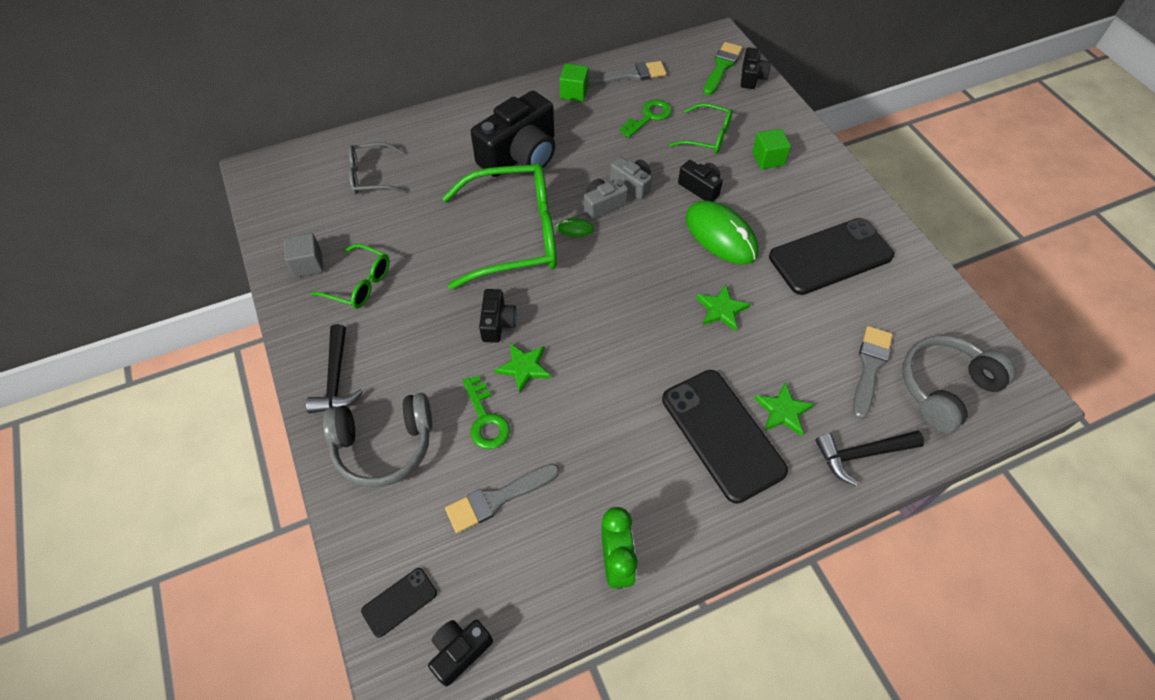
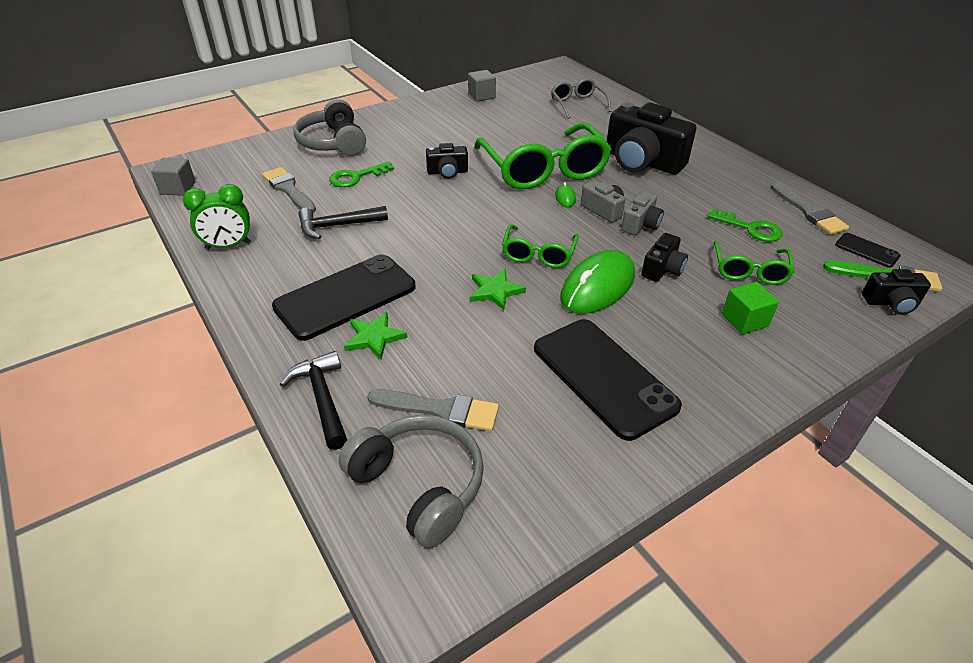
camera: 80 degrees right, 15 degrees down
black hammer [306,324,363,413] -> black hammer moved to [298,206,388,239]
green glasses [310,244,390,309] -> green glasses moved to [502,224,579,268]
black phone [361,568,437,638] -> black phone moved to [835,233,901,268]
black camera [428,620,493,687] -> grey cube [151,158,195,196]
green star [494,343,551,393] -> none
green cube [560,64,589,102] -> none

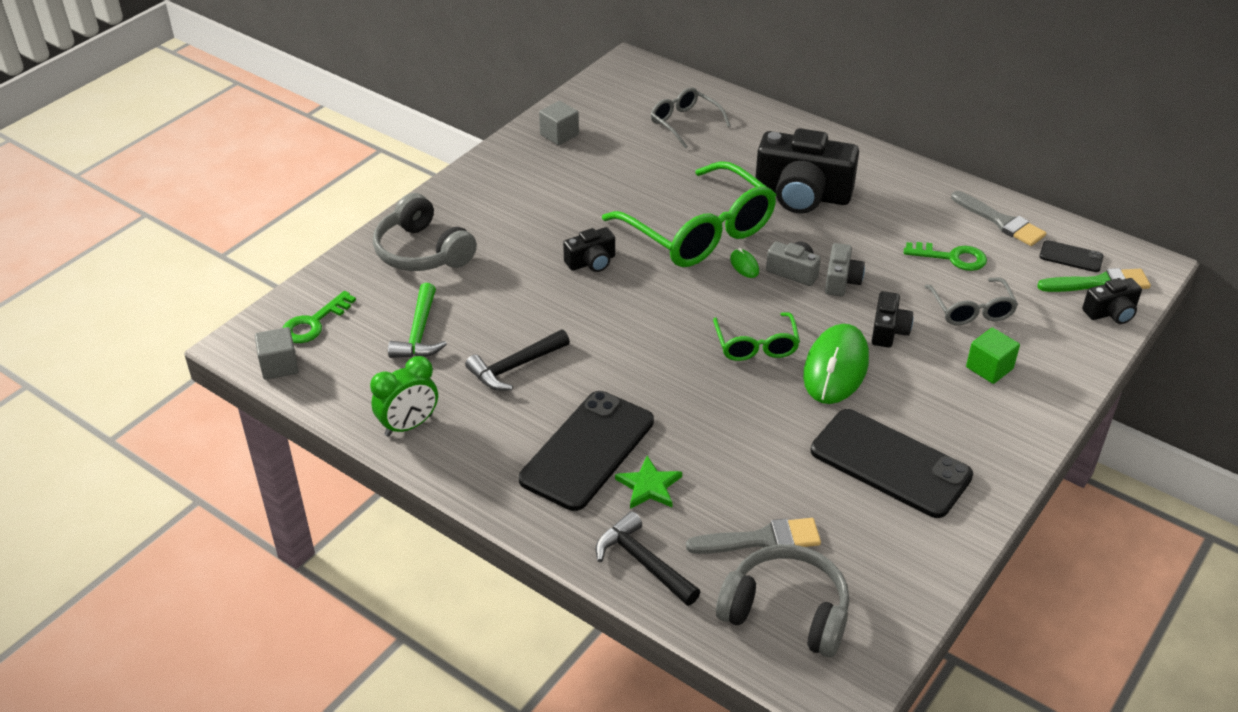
camera: 20 degrees left, 0 degrees up
grey brush [262,167,316,212] -> green hammer [388,283,447,358]
green key [329,161,394,187] -> green key moved to [283,291,356,343]
green star [470,269,526,310] -> none
green glasses [714,241,795,285] -> grey glasses [925,277,1018,325]

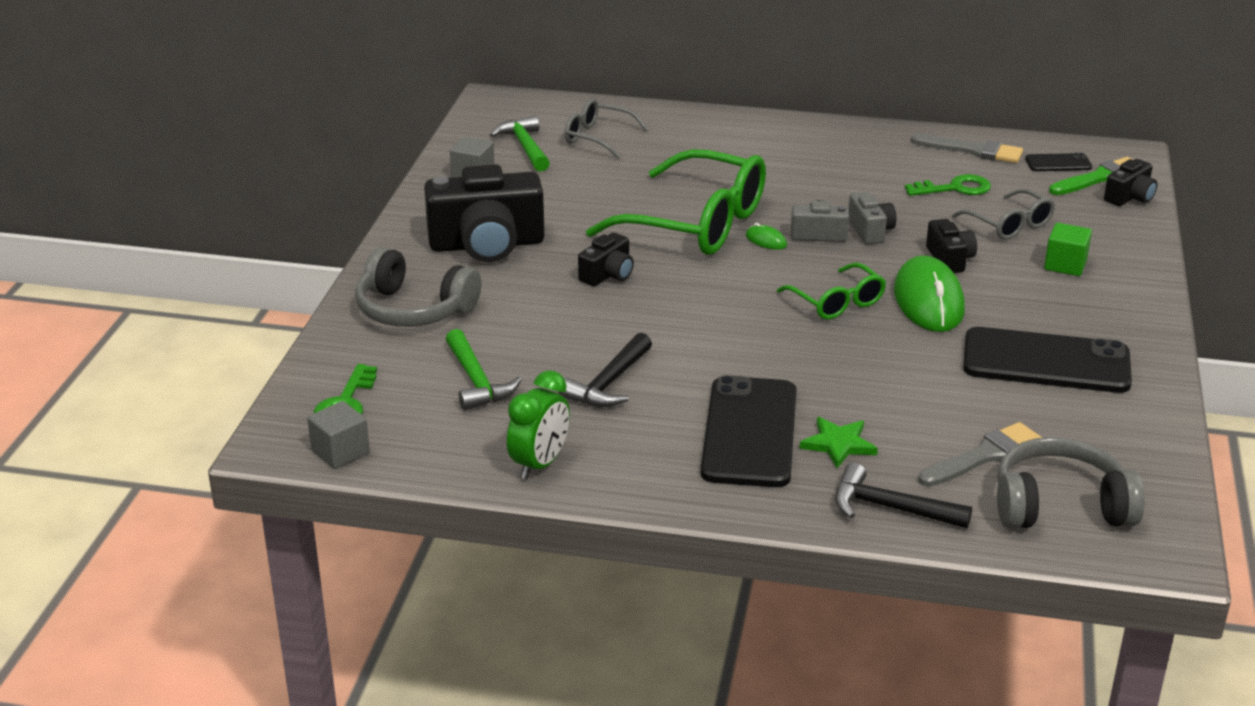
camera: 25 degrees left, 10 degrees down
black camera [755,128,859,214] -> black camera moved to [424,164,545,262]
none -> green hammer [490,115,550,172]

